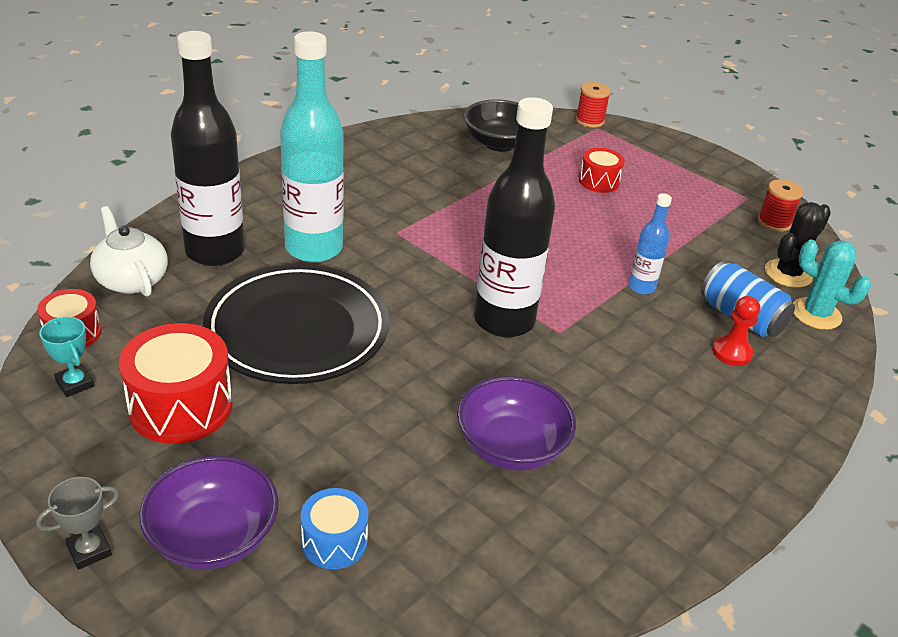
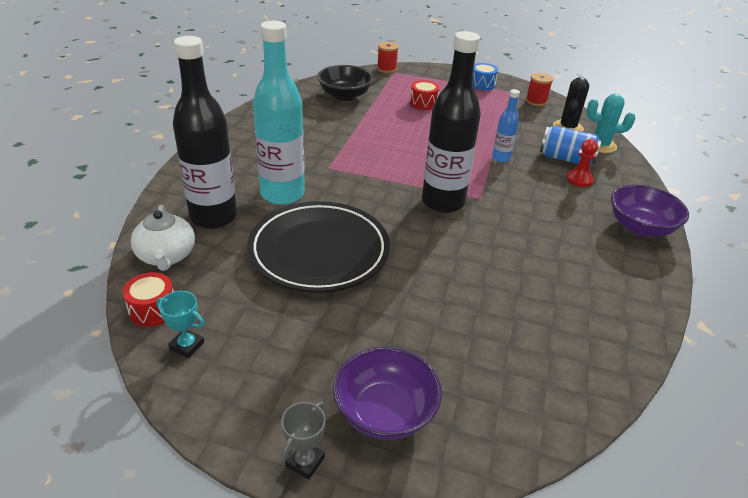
camera: 25 degrees left, 0 degrees up
white teapot [90,206,168,296] -> white teapot turned 135 degrees counterclockwise [131,205,195,271]
red drum [119,323,232,444] -> none
blue drum [301,488,369,569] -> blue drum moved to [473,63,498,90]
purple bowl [457,376,576,470] -> purple bowl moved to [611,184,689,237]

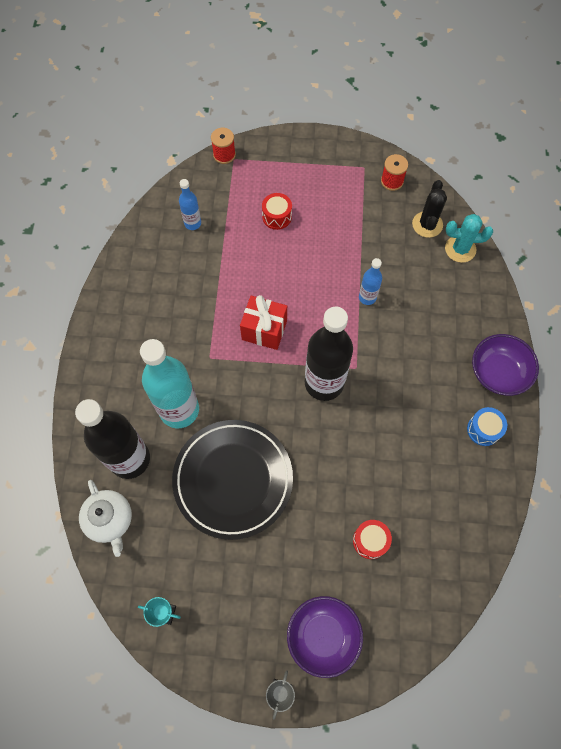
camera: 10 degrees left, 30 degrees up
red drum [122,272,173,327] -> red drum moved to [353,520,392,559]
black bowl [317,65,373,101] -> blue bottle [179,179,201,230]
blue drum [473,63,498,90] -> blue drum moved to [467,407,507,446]
blue can [540,126,602,164] -> none
red pawn [566,139,598,187] -> none
none -> red gift [240,295,287,350]

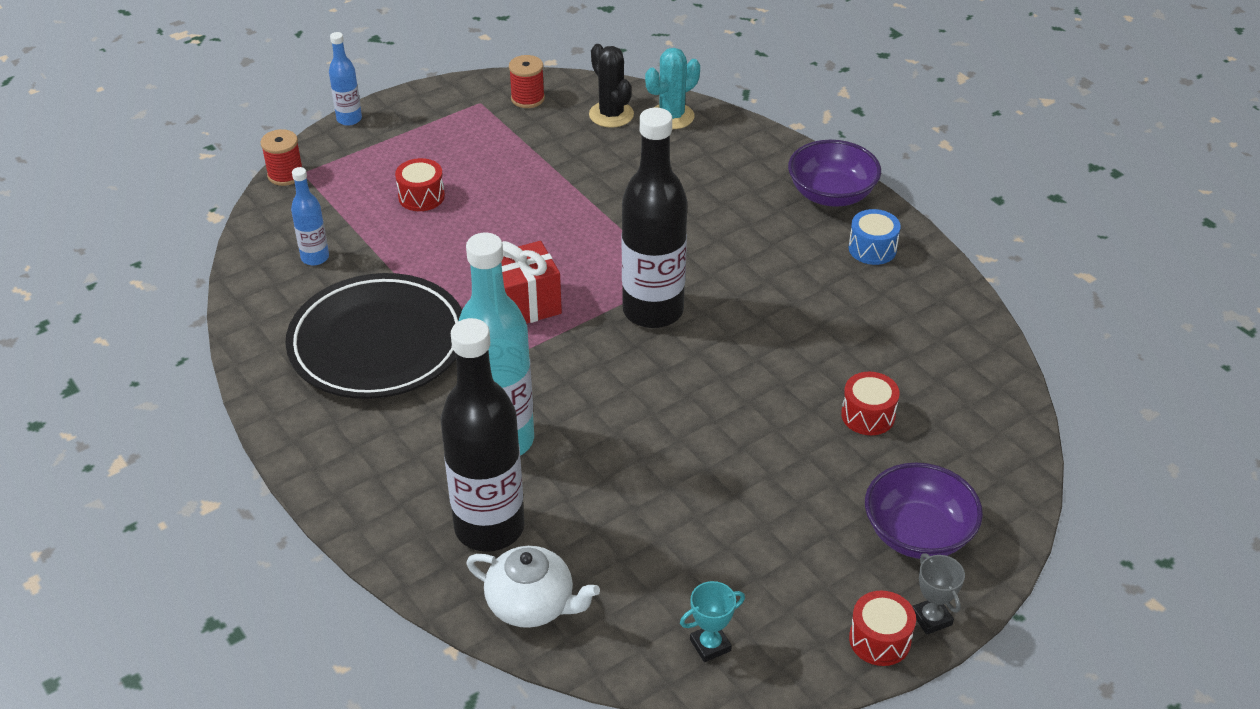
camera: 40 degrees left, 25 degrees down
black plate [172,420,293,540] -> black plate moved to [285,273,462,399]
blue bottle [359,258,382,305] -> blue bottle moved to [329,32,362,126]
none -> red drum [849,591,916,666]

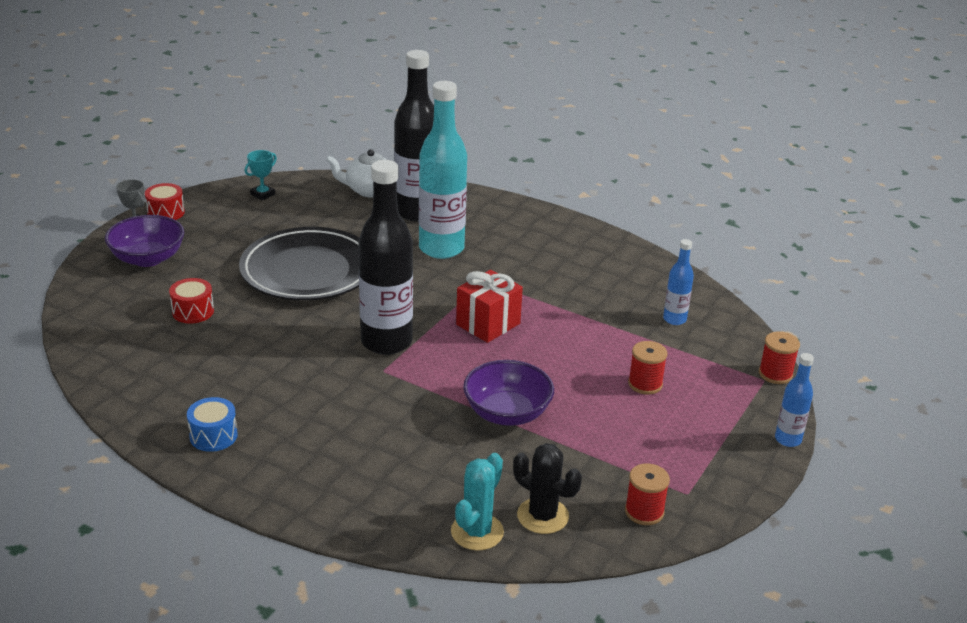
camera: 155 degrees right, 10 degrees down
black plate [285,273,462,399] -> black plate moved to [239,227,359,301]
red drum [395,158,445,211] -> red spool [628,341,668,395]
purple bowl [788,140,881,207] -> purple bowl moved to [463,360,554,426]

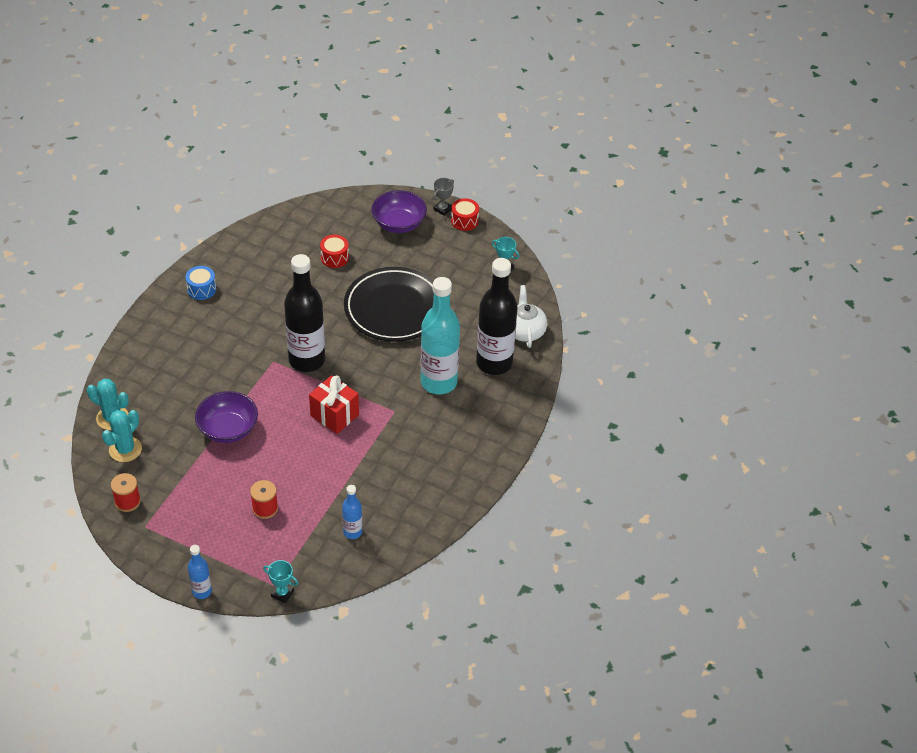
camera: 85 degrees right, 15 degrees up
black cactus [513,443,582,534] -> turquoise cactus [102,410,142,462]
red spool [759,331,800,384] -> turquoise trophy [263,560,298,603]

